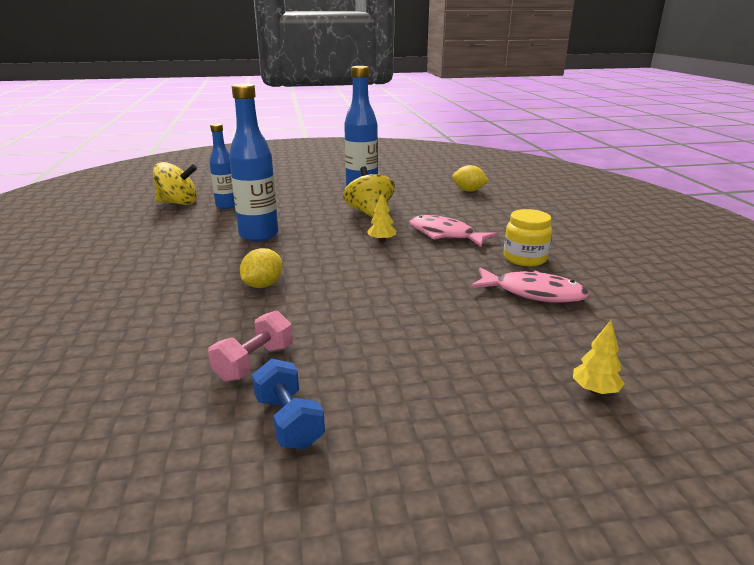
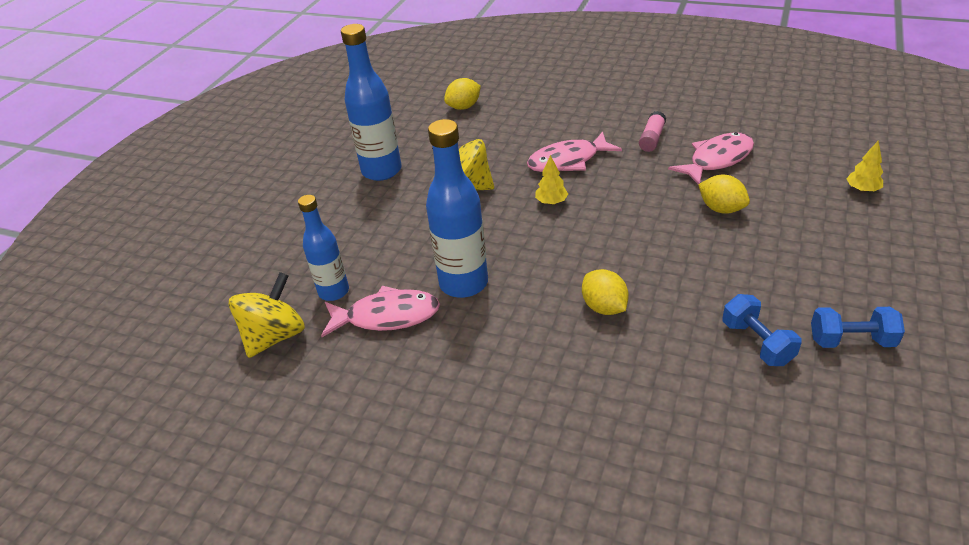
camera: 55 degrees left, 15 degrees up
pink dumbbell [208,311,293,382] -> blue dumbbell [723,294,802,366]
yellow jar [504,209,552,266] -> pink glue stick [639,111,666,152]
none -> pink fish [321,285,440,337]
none -> yellow lemon [698,175,750,214]

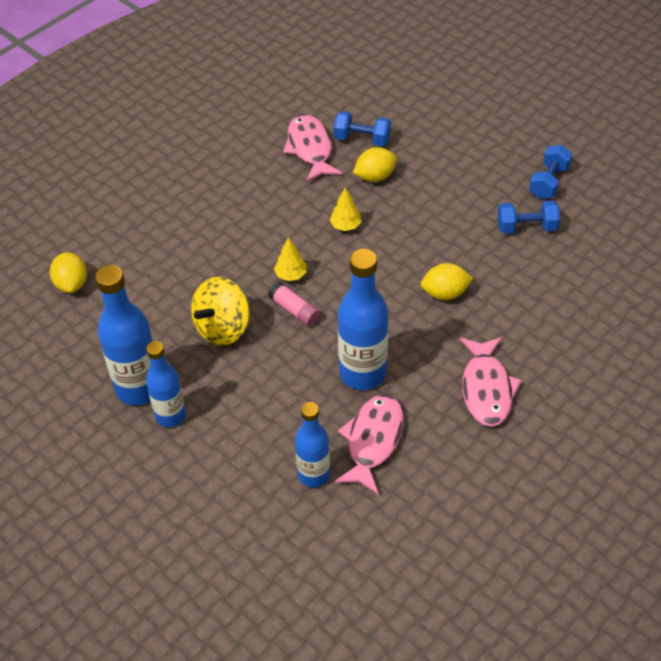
camera: 70 degrees left, 10 degrees up
yellow spinning top [229,272,305,358] -> none
pink fish [527,132,622,172] -> pink fish moved to [460,337,522,427]
pink glue stick [639,111,666,152] -> pink glue stick moved to [268,282,320,327]
yellow tree [846,140,883,192] -> yellow tree moved to [330,187,361,231]
none -> blue bottle [146,341,186,427]
none -> blue dumbbell [333,111,391,146]

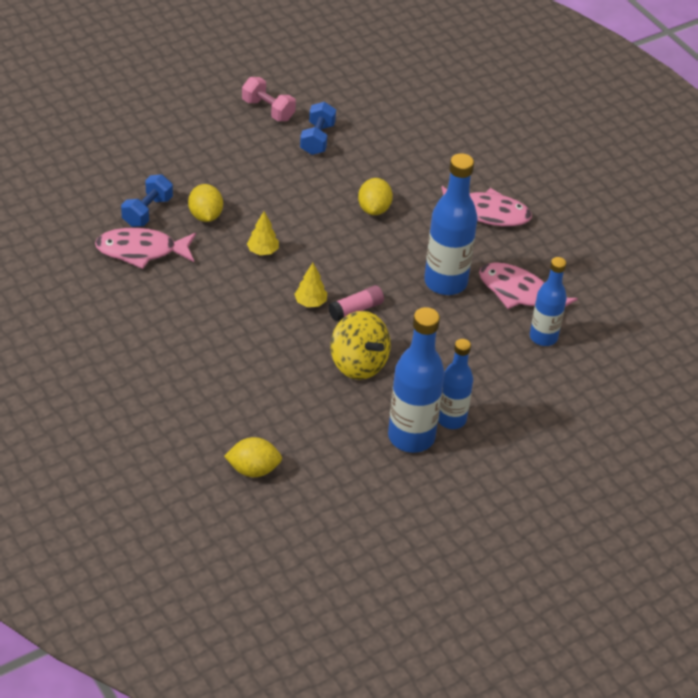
camera: 80 degrees left, 5 degrees down
blue dumbbell [529,145,573,199] -> pink dumbbell [242,77,296,121]

